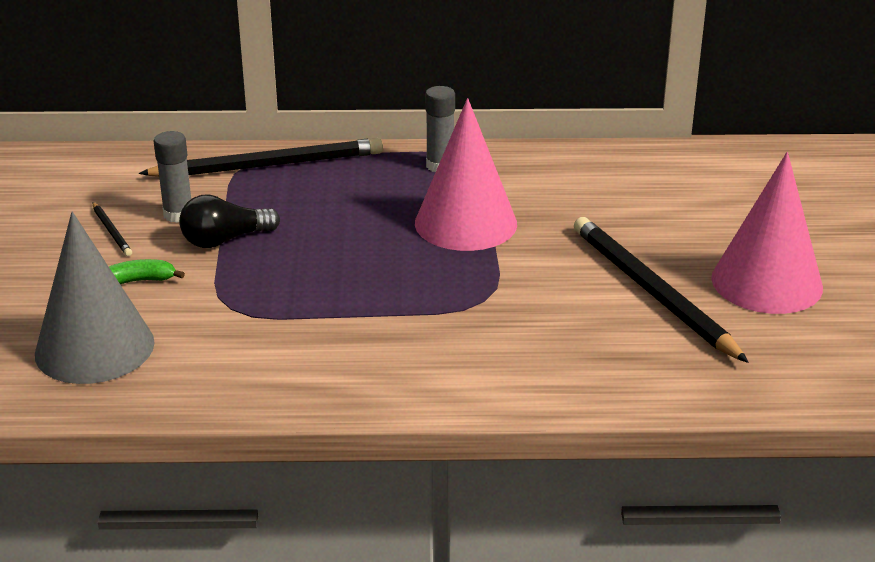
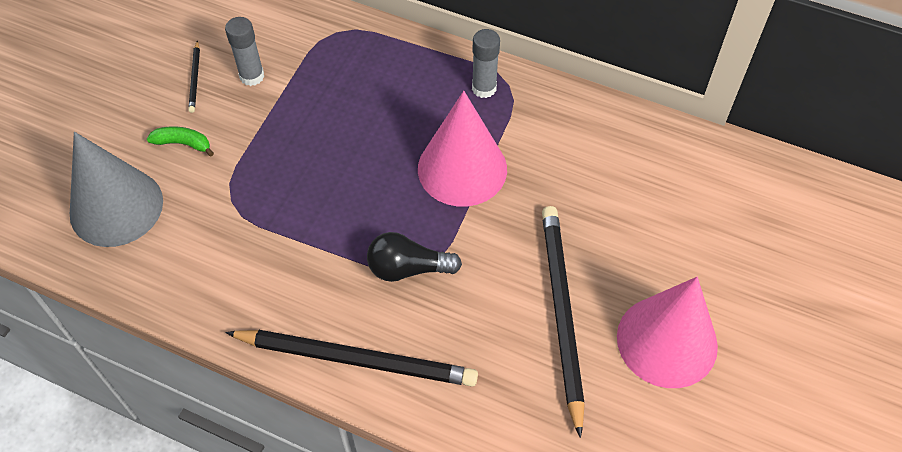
camera: 25 degrees right, 25 degrees up
black pencil [139,138,383,177] -> black pencil moved to [225,330,478,387]
black light bulb [179,194,280,248] -> black light bulb moved to [367,232,462,282]

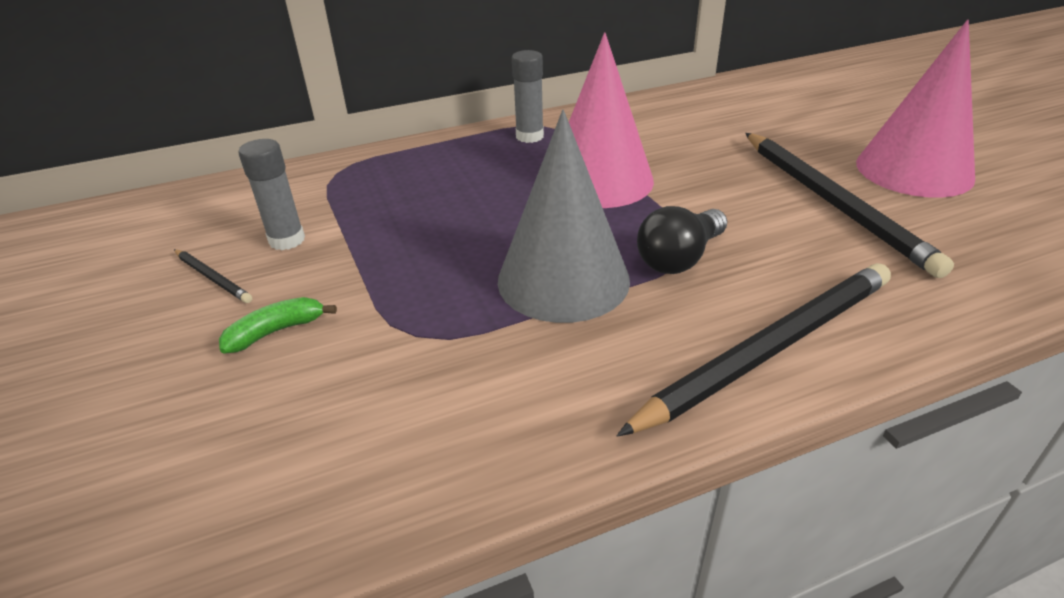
camera: 45 degrees left, 20 degrees down
grey cone [70,132,163,247] -> grey cone moved to [498,110,630,323]
black pencil [542,206,585,438] -> black pencil turned 150 degrees counterclockwise [745,133,954,278]

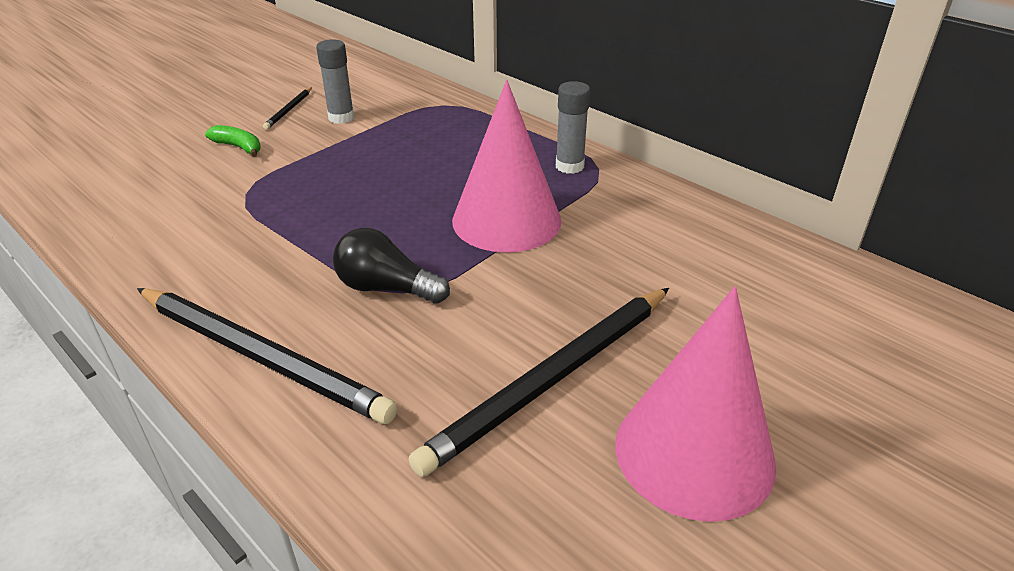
camera: 65 degrees right, 0 degrees up
grey cone [498,110,630,323] -> none

